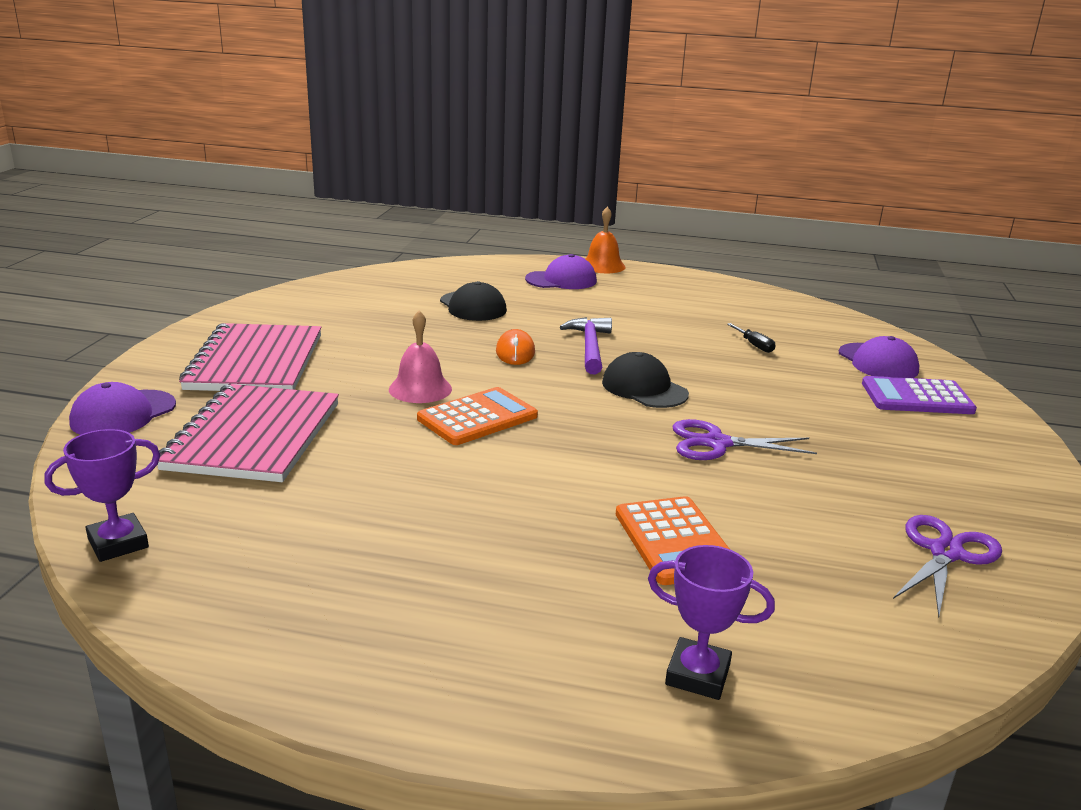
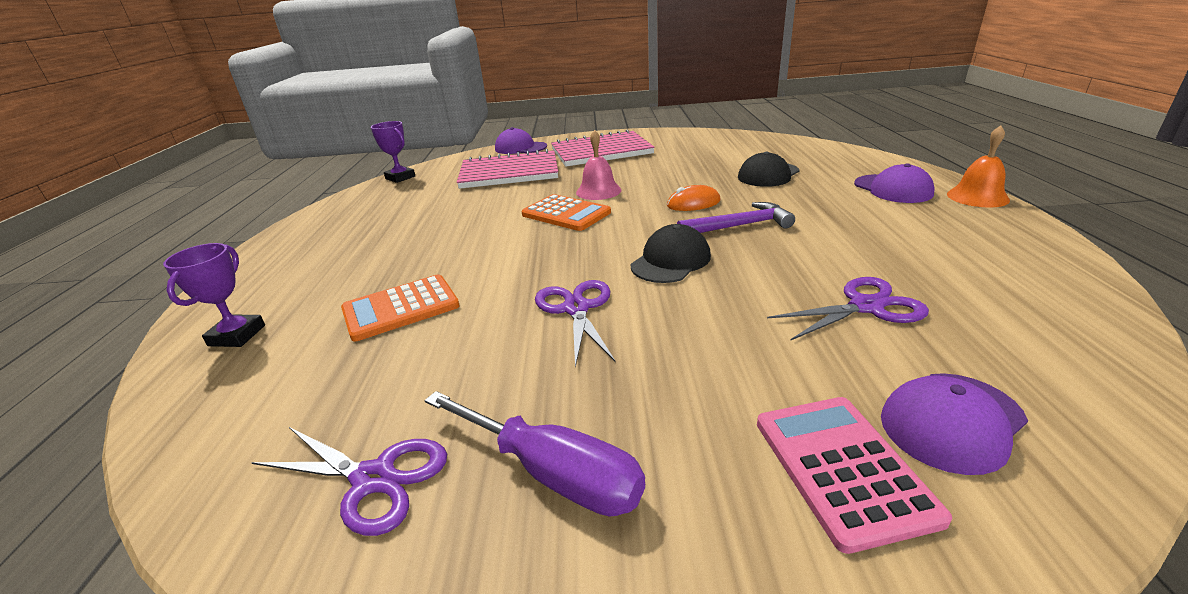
camera: 80 degrees right, 5 degrees up
black screwdriver [727,323,775,353] -> purple scissors [767,277,929,341]
purple calculator [862,376,977,414] -> pink calculator [757,397,952,554]
none -> purple screwdriver [424,391,645,517]

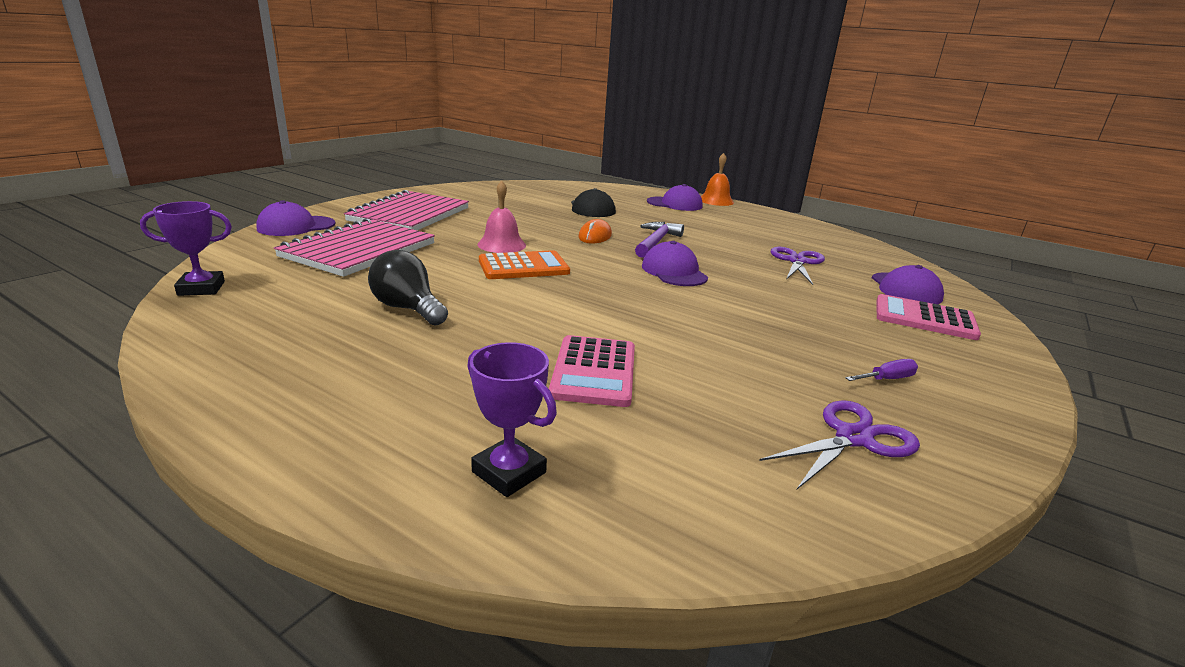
camera: 60 degrees left, 5 degrees down
orange calculator [341,275,460,341] -> pink calculator [549,335,635,407]
purple screwdriver [424,391,645,517] -> purple screwdriver [846,359,918,381], size x0.47
purple scissors [535,280,616,367] -> none
black cap [631,224,711,283] -> purple cap [642,241,708,286]
none -> black light bulb [368,250,448,326]

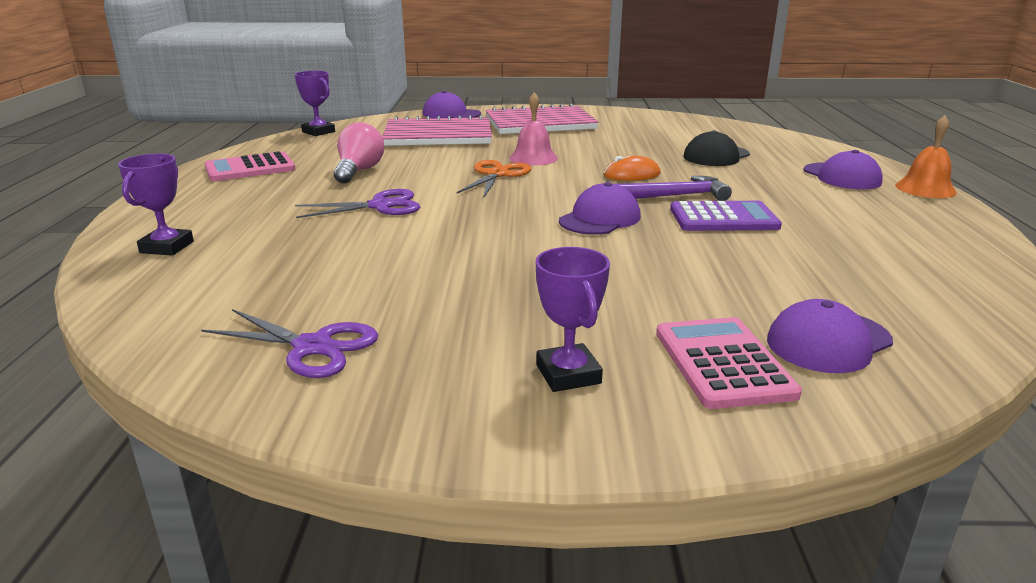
camera: 60 degrees right, 0 degrees up
black light bulb [368,250,448,326] -> pink light bulb [334,122,384,184]
orange calculator [479,250,570,279] -> orange scissors [457,160,531,197]
pink calculator [549,335,635,407] -> pink calculator moved to [204,151,295,181]
purple scissors [771,247,825,285] -> purple scissors moved to [295,189,420,218]
purple screwdriver [846,359,918,381] -> none
none -> purple trophy [536,247,610,392]
none -> purple calculator [670,201,782,231]

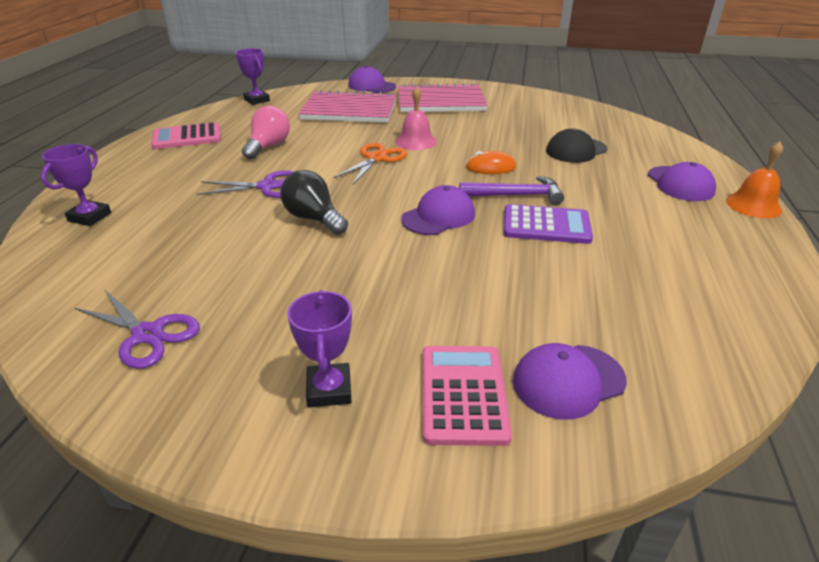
camera: 10 degrees right, 10 degrees up
none -> black light bulb [280,170,348,235]

